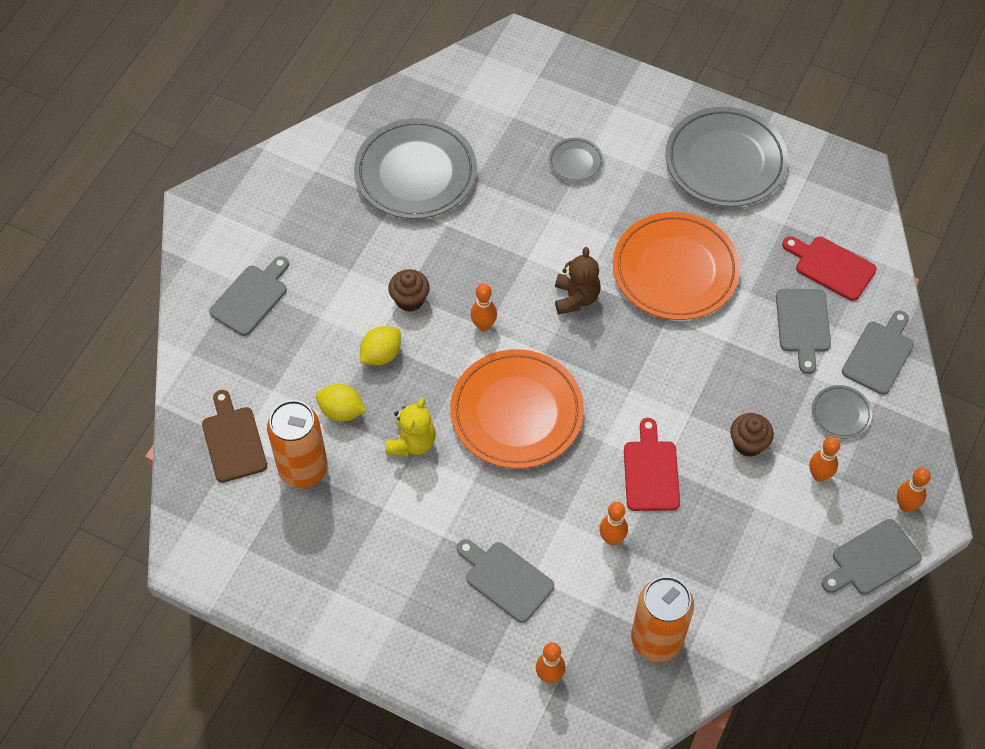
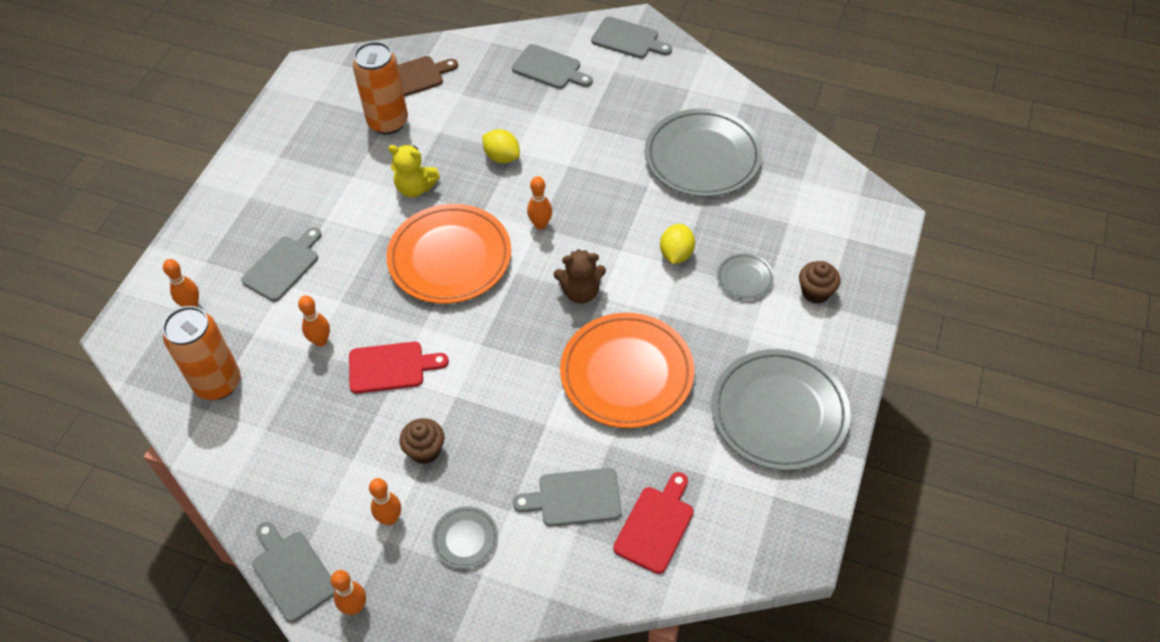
camera: 85 degrees right, 5 degrees down
yellow lemon [316,384,366,422] -> yellow lemon moved to [660,224,695,264]
brown cupcake [388,269,430,312] -> brown cupcake moved to [799,261,841,304]
grey cutting board [842,310,914,395] -> grey cutting board moved to [591,17,672,58]

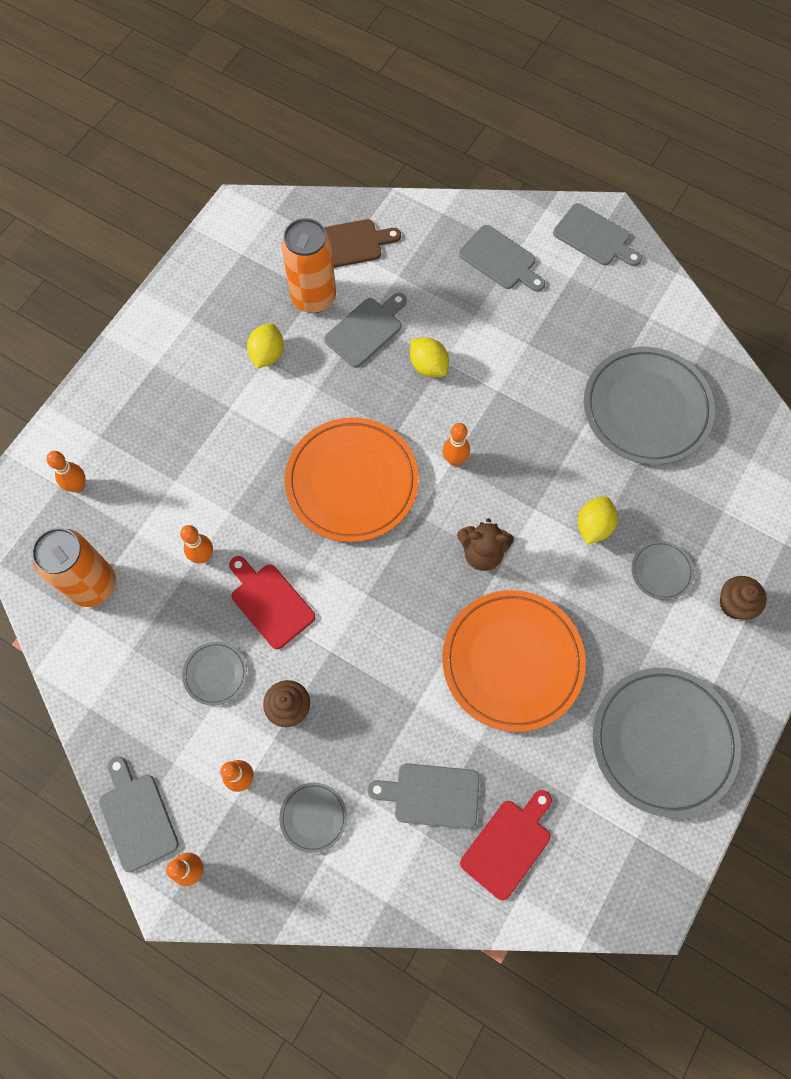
camera: 10 degrees right, 15 degrees up
grey cutting board [241,227,321,301] -> grey cutting board moved to [324,293,407,368]
red cutting board [349,342,449,394] -> red cutting board turned 135 degrees counterclockwise [229,556,315,649]
yellow teddy bear [388,145,440,197] -> none
none -> grey plate [182,642,247,706]
none -> yellow lemon [247,323,284,369]

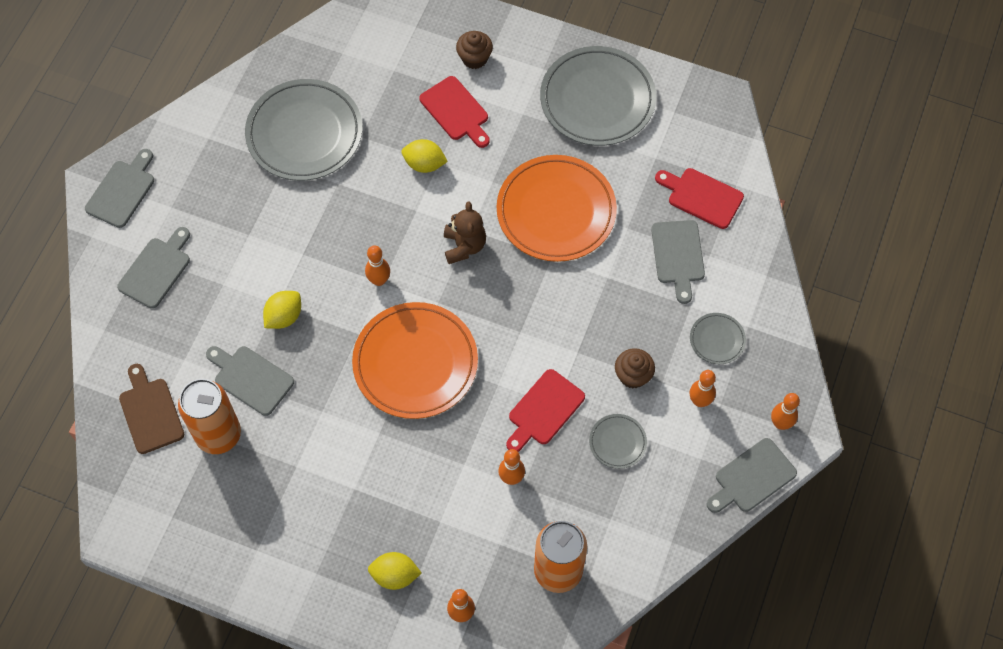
camera: 100 degrees left, 5 degrees down
yellow lemon [247,323,284,369] -> yellow lemon moved to [368,552,421,590]
grey plate [631,541,694,600] -> red cutting board [419,76,490,148]

